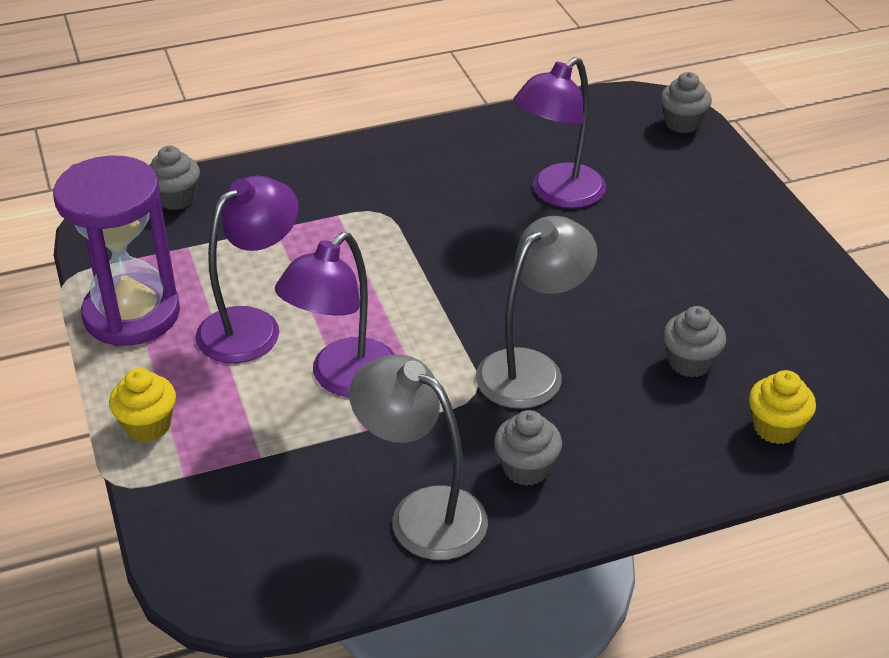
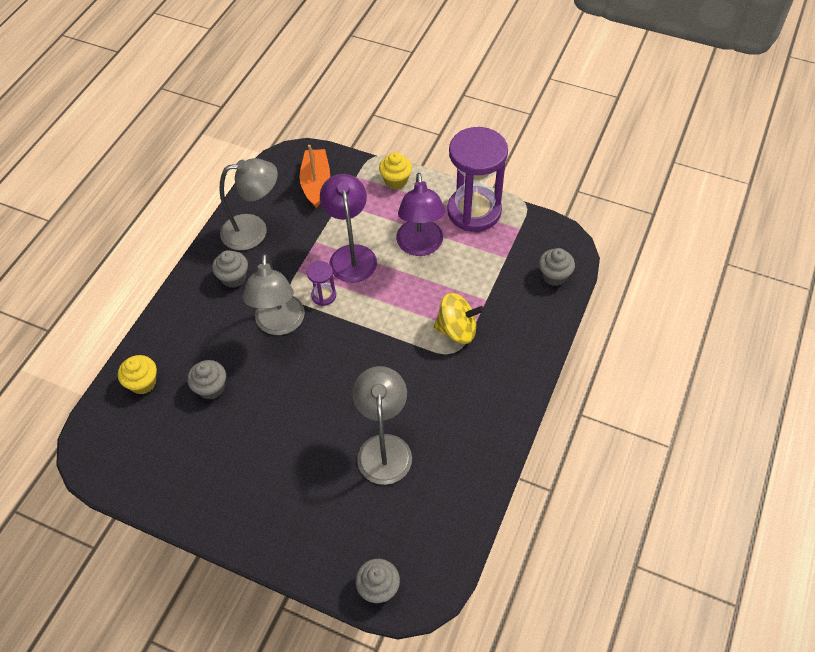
camera: 135 degrees right, 15 degrees up
purple lamp [513,57,606,208] -> grey lamp [352,366,412,485]
none -> orange boat [300,145,330,208]
none -> purple hourglass [307,261,336,306]
none -> yellow spinning top [434,293,484,344]

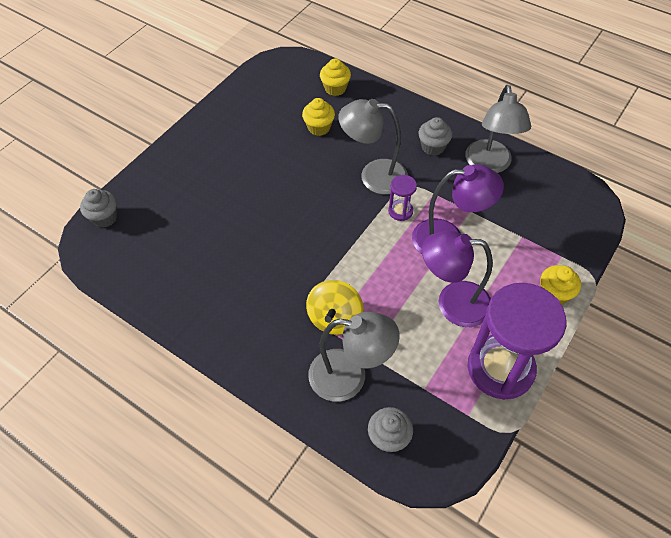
camera: 100 degrees right, 0 degrees up
grey cupcake [187,360,226,400] -> yellow cupcake [302,98,335,136]
orange boat [300,145,330,208] -> none
grey lamp [352,366,412,485] -> grey lamp moved to [308,312,400,402]

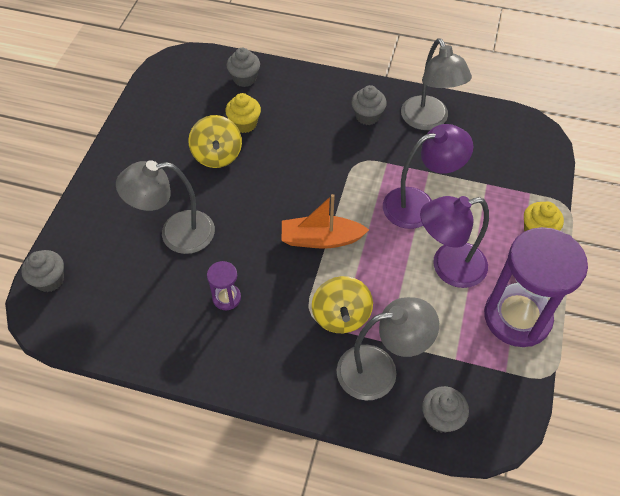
camera: 20 degrees left, 0 degrees up
yellow cupcake [320,58,351,96] -> grey cupcake [226,48,260,87]
grey lamp [338,99,408,195] -> grey lamp moved to [116,160,215,254]
purple hourglass [388,175,417,221] -> purple hourglass moved to [207,261,241,310]
none -> yellow spinning top [188,115,242,168]
none -> orange boat [282,194,369,249]

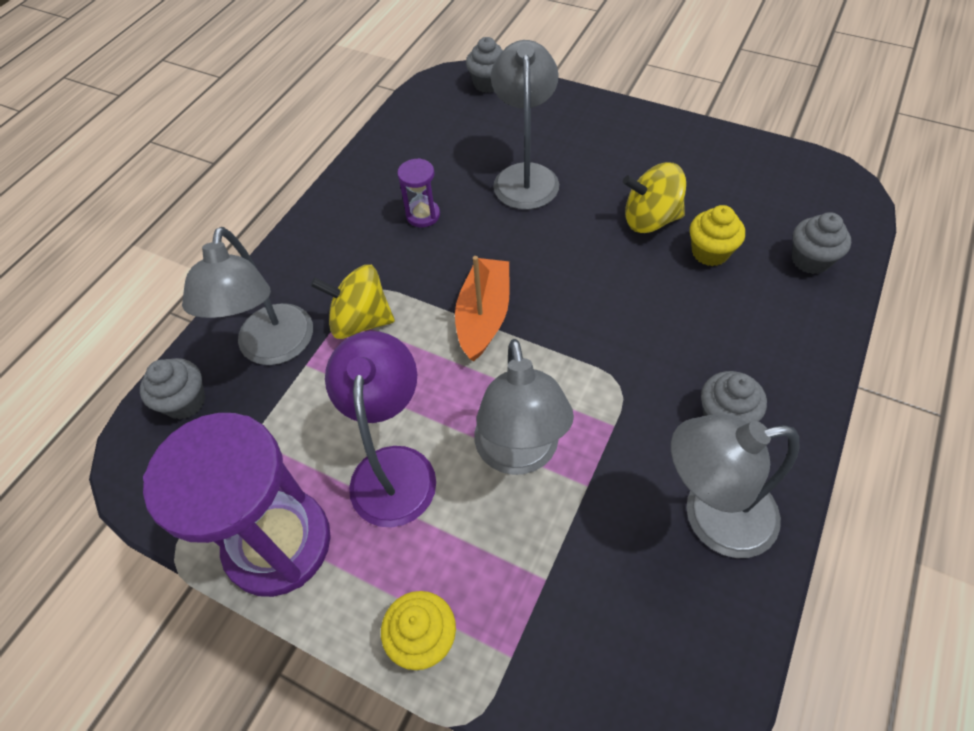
camera: 105 degrees right, 0 degrees up
purple lamp [383,124,473,229] -> grey lamp [474,339,574,475]

